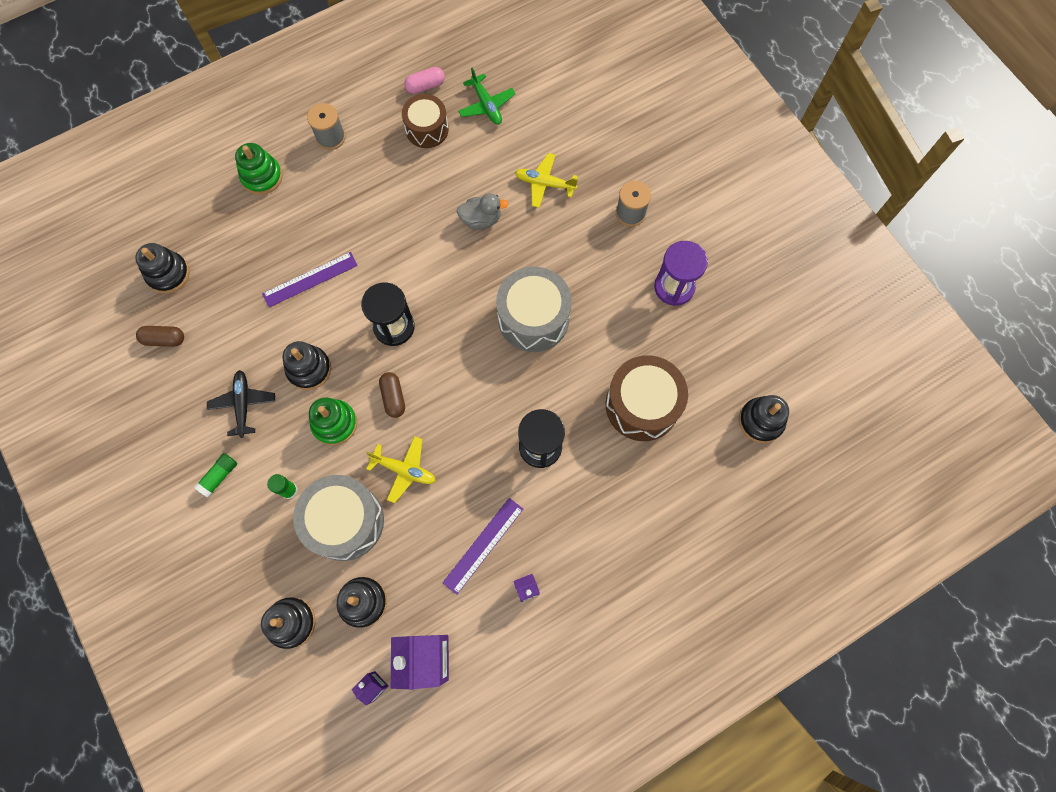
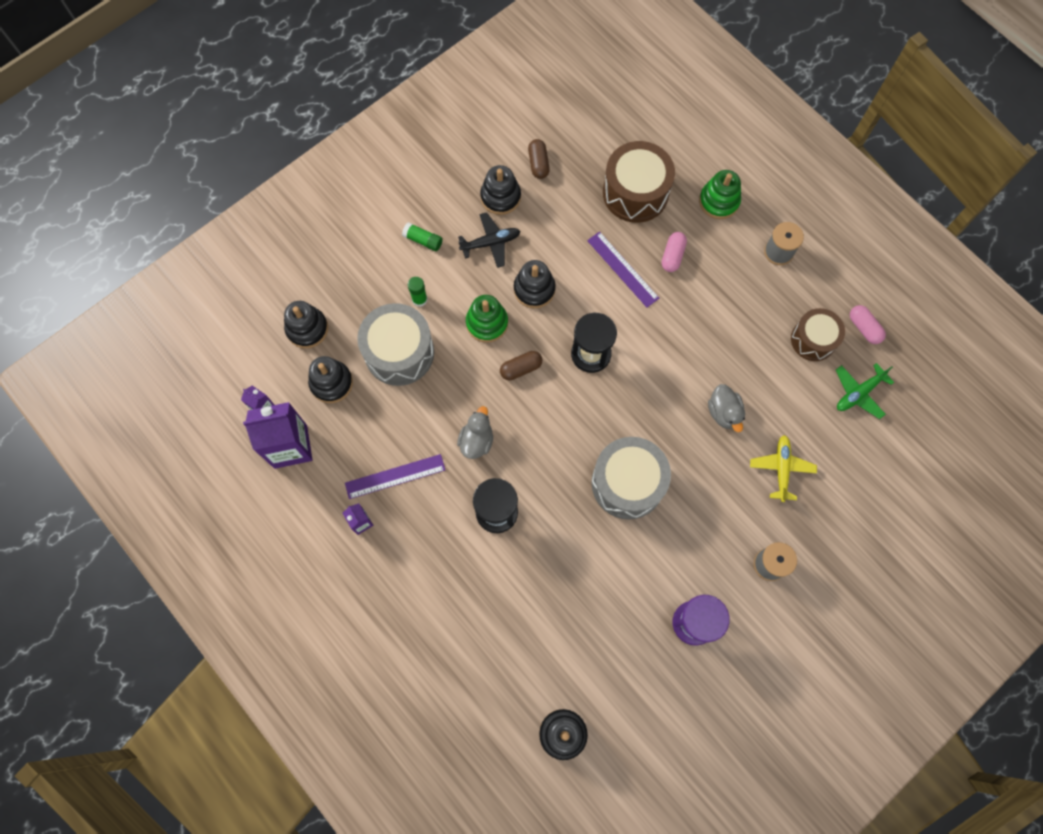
camera: 80 degrees right, 0 degrees up
black stacking toy [135,243,190,294] -> black stacking toy moved to [480,165,521,215]
yellow plane [366,436,436,503] -> none
purple ruler [442,498,523,595] -> purple ruler turned 45 degrees counterclockwise [345,454,445,499]
brown drum [606,355,688,441] -> brown drum moved to [603,141,675,223]
none -> grey duck [457,406,493,459]
none -> pink capsule [662,232,687,272]

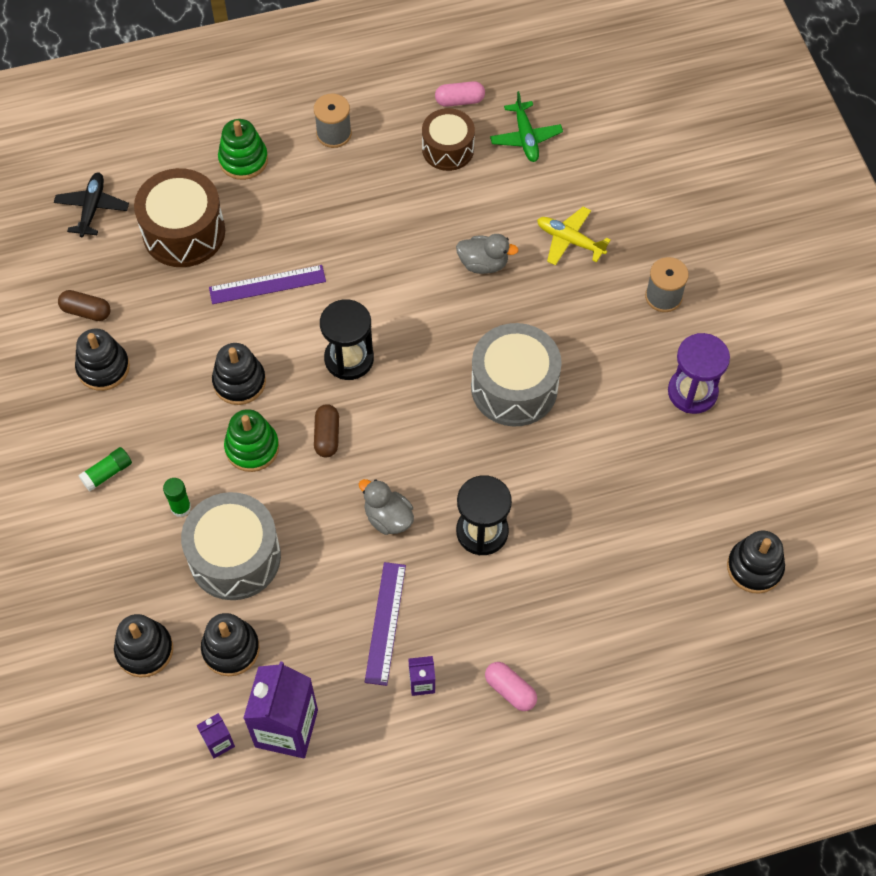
camera: 65 degrees left, 10 degrees down
black plane [458,212,520,268] -> black plane moved to [54,172,129,237]
pink capsule [662,232,687,272] -> pink capsule moved to [485,662,537,711]

